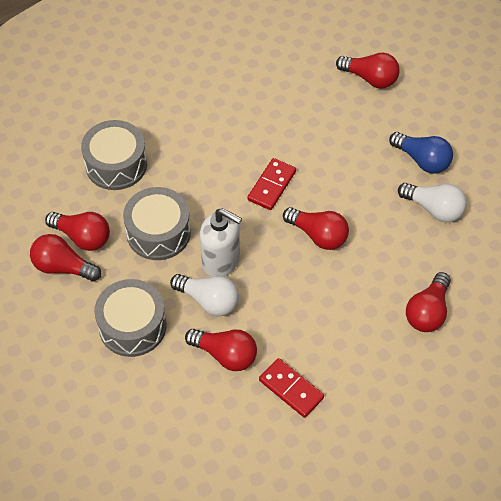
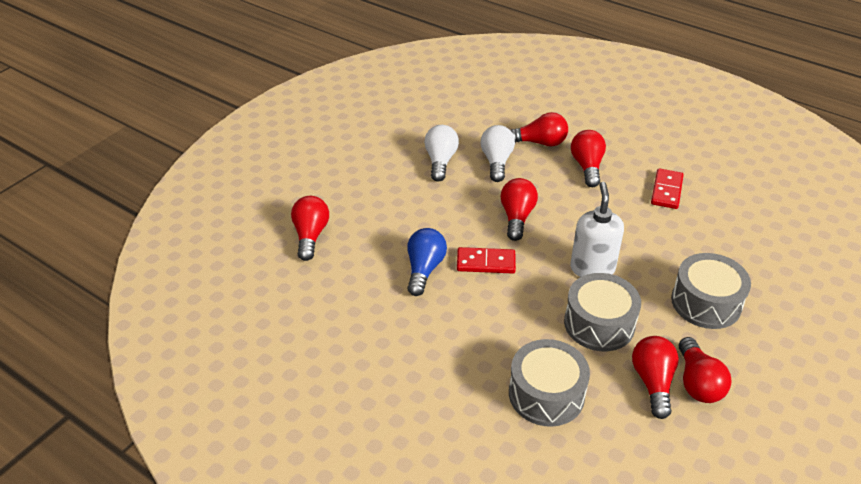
camera: 115 degrees left, 15 degrees down
white light bulb [170,274,239,316] -> white light bulb moved to [480,125,515,182]
red light bulb [185,329,257,371] -> red light bulb moved to [571,130,606,187]
blue light bulb [389,132,453,173] -> blue light bulb moved to [407,228,447,296]

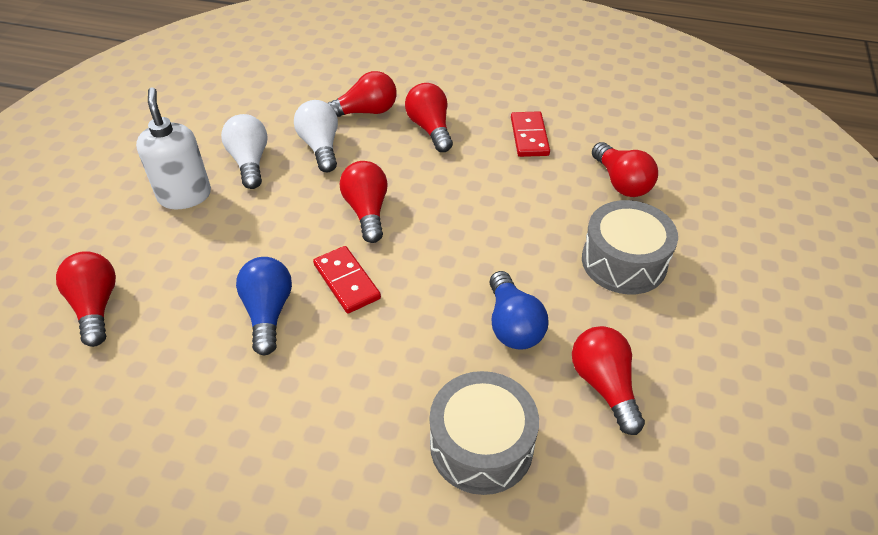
camera: 20 degrees left, 5 degrees up
red domino [457,247,516,274] -> red domino turned 75 degrees clockwise [313,246,381,313]
grey drum [564,273,641,351] -> blue light bulb [489,271,548,350]
white soap dispenser [570,182,624,277] -> white soap dispenser moved to [136,87,211,209]
red light bulb [679,337,731,403] -> red light bulb moved to [592,142,658,197]

